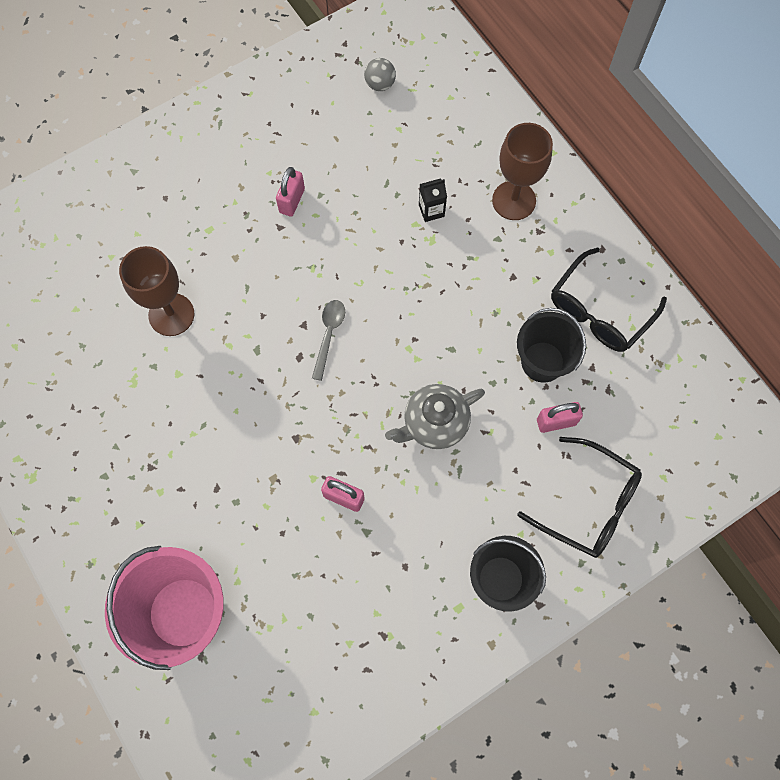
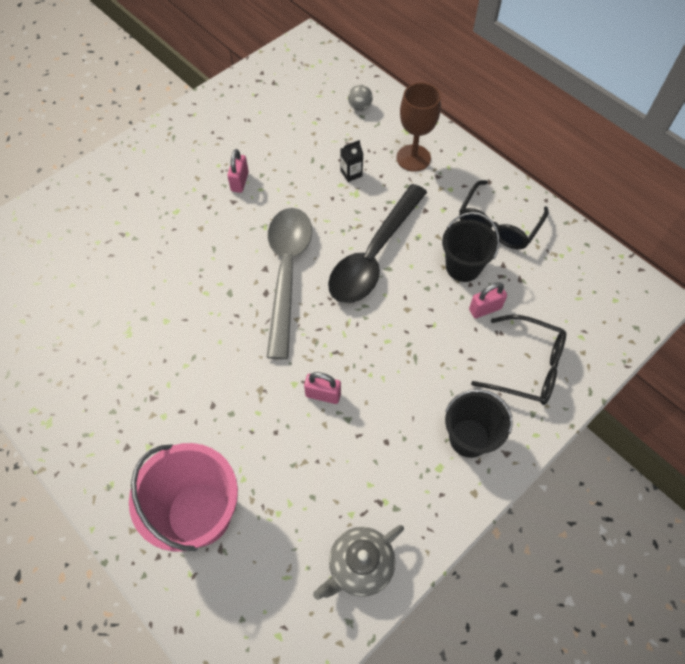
camera: 10 degrees left, 10 degrees down
brown goblet [119,246,194,336] -> none
grey spoon [312,300,345,381] -> grey spoon [266,208,312,359], size x2.40
grey ball [364,58,396,91] -> grey ball moved to [348,85,373,111]
grey teapot [385,384,485,449] -> grey teapot moved to [313,525,404,600]
none -> black spoon [328,184,427,303]

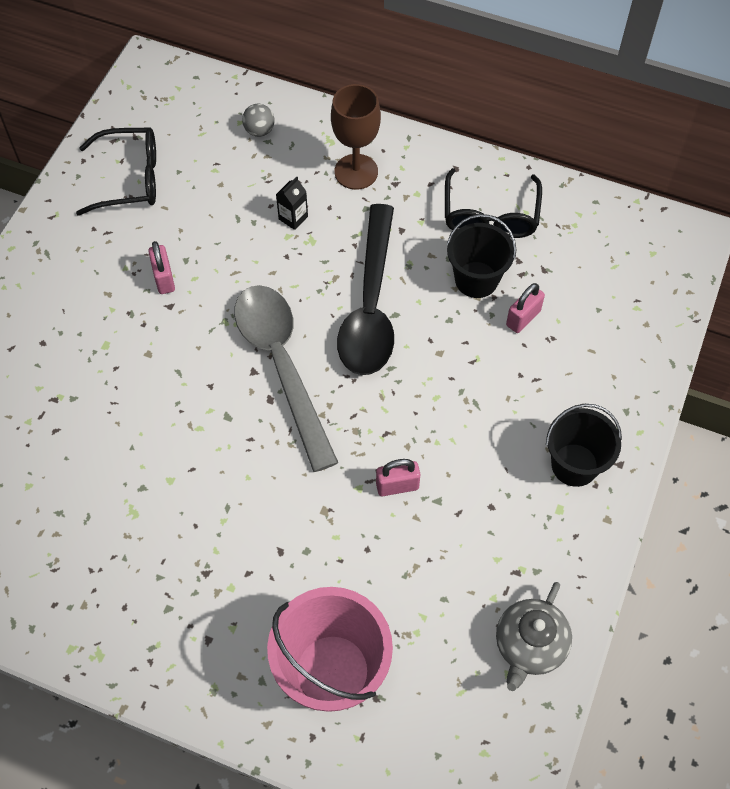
camera: 25 degrees left, 0 degrees up
black glasses [471,315,566,405] -> black glasses moved to [76,127,156,216]

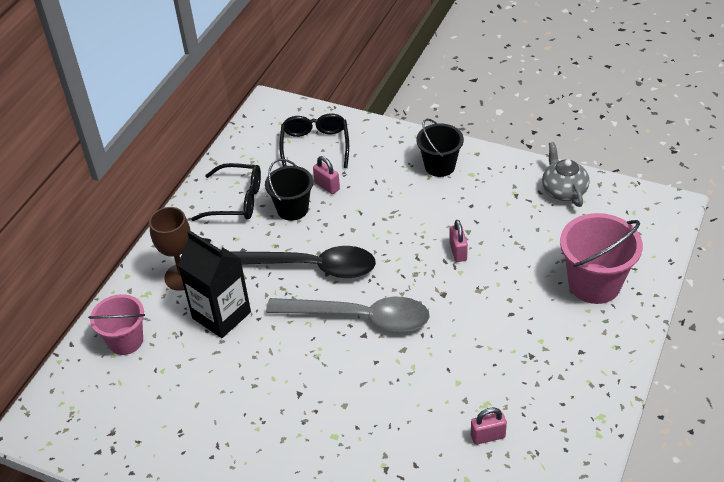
camera: 85 degrees left, 15 degrees down
black glasses [76,127,156,216] -> black glasses moved to [280,114,349,168]
pink padlock [148,241,175,294] -> pink padlock moved to [471,407,507,445]
grey spoon [234,285,338,472] -> grey spoon turned 150 degrees counterclockwise [266,297,430,332]
grey ball [242,104,275,137] -> pink bucket [88,294,145,355]
black carton [276,177,308,230] -> black carton [178,230,251,338], size x2.44
grey teapot [496,582,572,691] -> grey teapot turned 135 degrees counterclockwise [542,142,590,207]

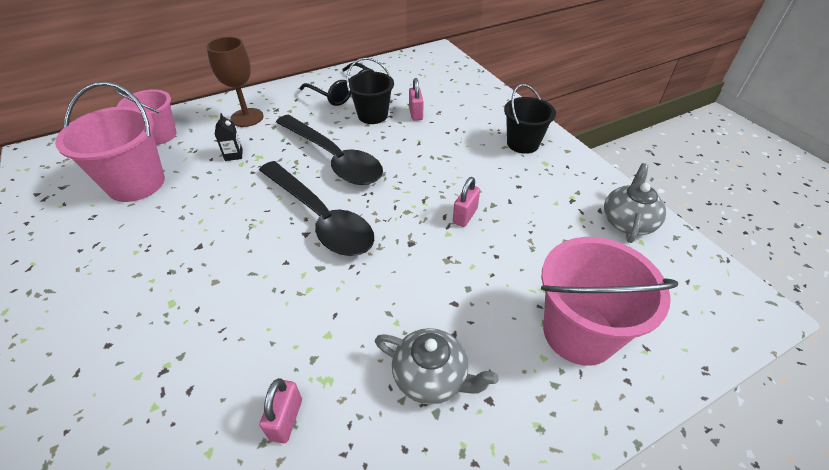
camera: 35 degrees right, 0 degrees up
black carton [178,230,251,338] -> black carton [215,113,243,161], size x0.41
grey spoon [266,297,430,332] -> black spoon [259,161,374,256]
black glasses [280,114,349,168] -> none
pink padlock [471,407,507,445] -> pink padlock turned 75 degrees clockwise [260,378,302,443]
none -> pink bucket [55,82,165,202]
none -> grey teapot [375,328,499,404]

